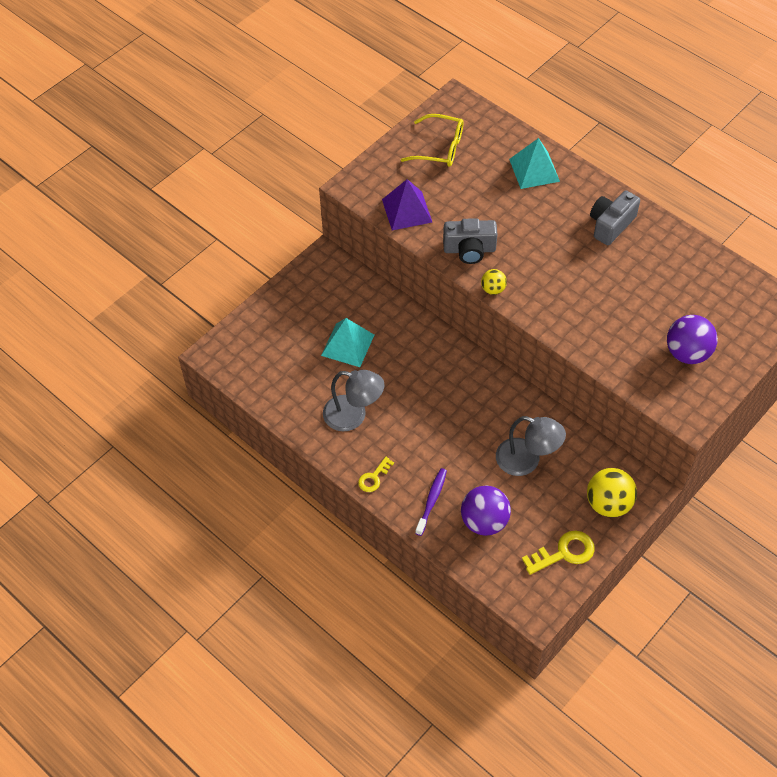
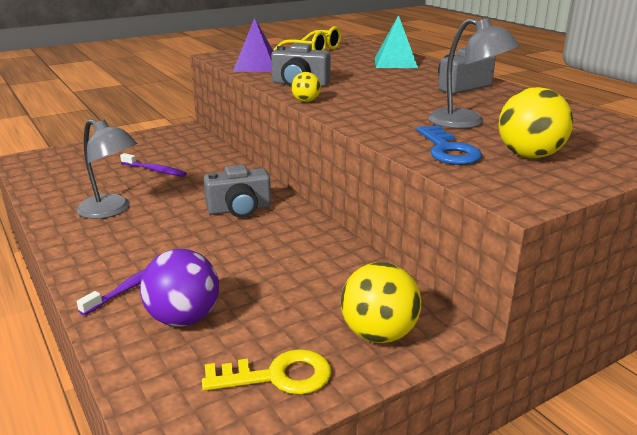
camera: 15 degrees right, 30 degrees down
turquoise pyramid [321,318,374,367] -> purple toothbrush [120,153,187,177]
yellow key [358,457,394,492] -> none
grey lamp [496,416,566,476] -> grey lamp moved to [428,18,520,129]
purple ball [667,315,718,364] -> yellow ball [498,87,573,158]
none -> grey camera [204,165,271,218]
none -> blue key [417,125,482,165]

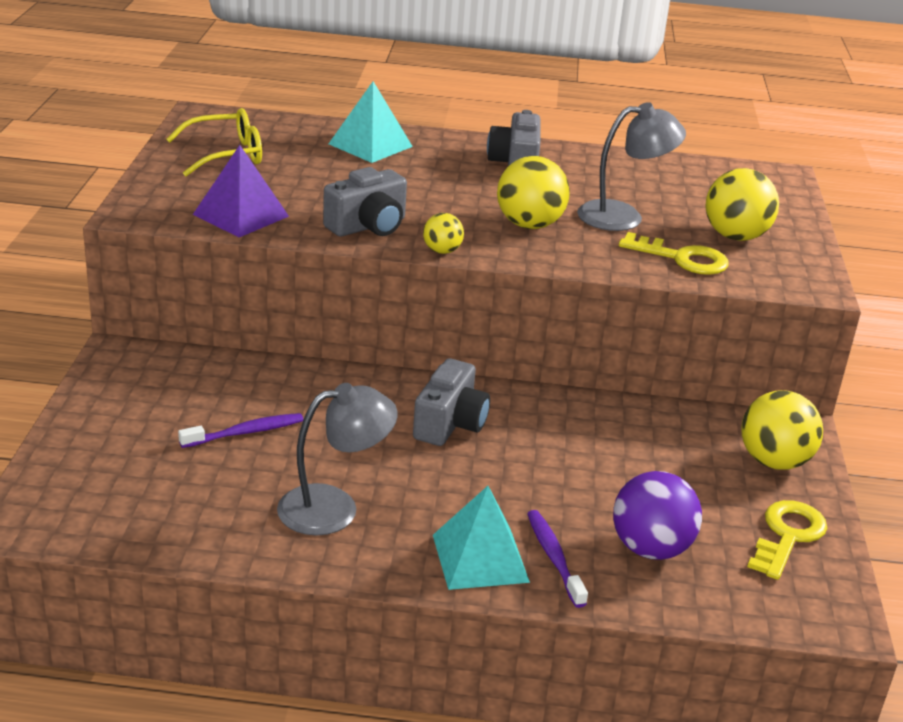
camera: 55 degrees left, 5 degrees up
blue key [417,125,482,165] -> yellow key [619,232,729,275]
none -> turquoise pyramid [433,486,530,590]
none -> yellow ball [497,156,570,229]

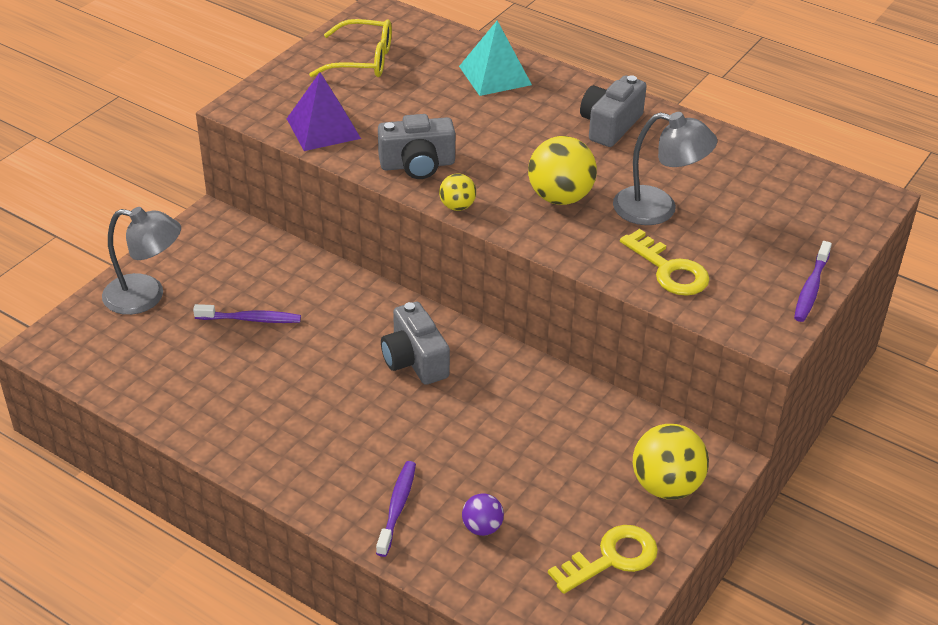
camera: 30 degrees right, 10 degrees up
grey lamp [277,383,398,536] -> grey lamp moved to [102,207,181,315]
grey camera [413,359,490,446] -> grey camera turned 105 degrees clockwise [381,302,450,385]
turquoise pyramid [433,486,530,590] -> none
purple ball [613,471,702,560] -> purple ball [462,493,504,536], size x0.54
yellow ball [705,168,779,241] -> none
none -> purple toothbrush [794,241,832,322]

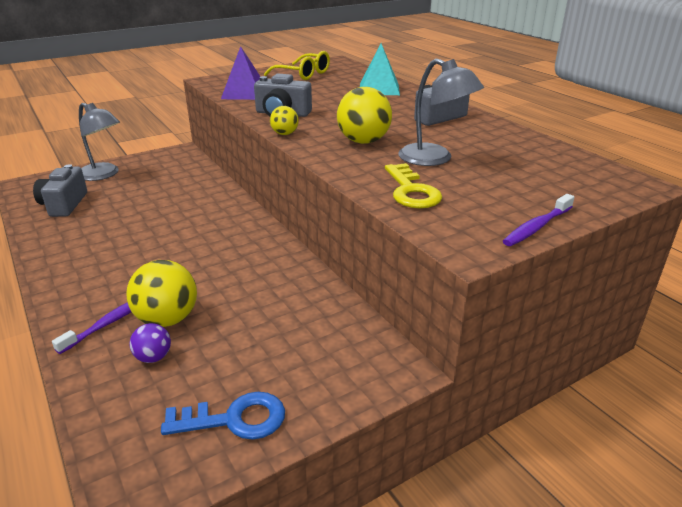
camera: 25 degrees right, 10 degrees down
purple toothbrush [193,304,301,323] -> none
grey camera [381,302,450,385] -> grey camera moved to [33,164,87,217]
yellow key [548,525,658,594] -> blue key [161,392,285,440]
yellow ball [633,424,709,499] -> yellow ball moved to [126,260,197,327]

